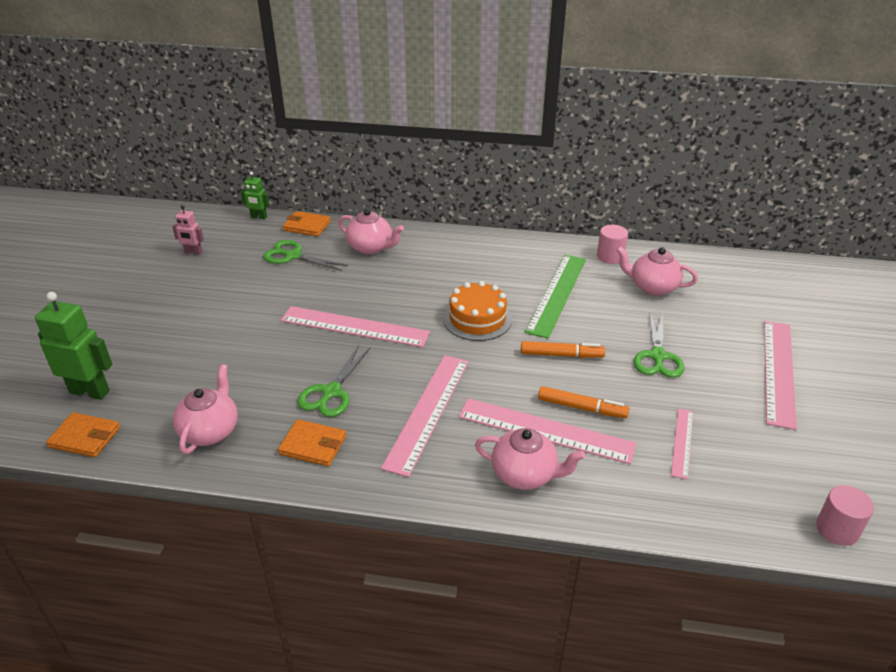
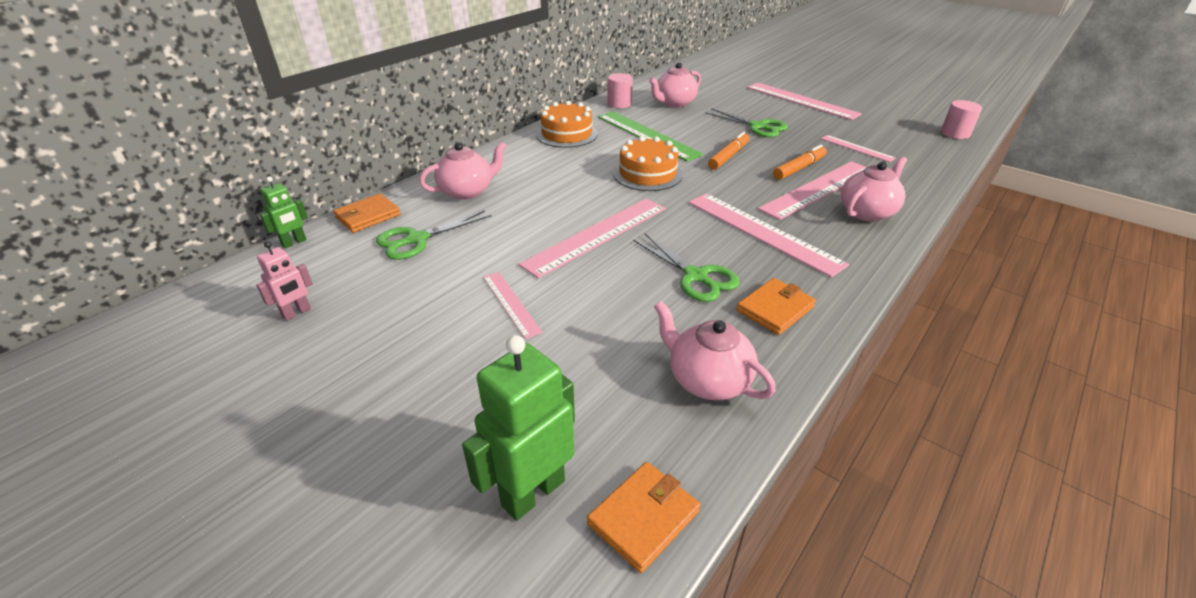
camera: 60 degrees left, 0 degrees up
none -> pink ruler [483,272,543,339]
none -> orange cake [536,101,598,148]

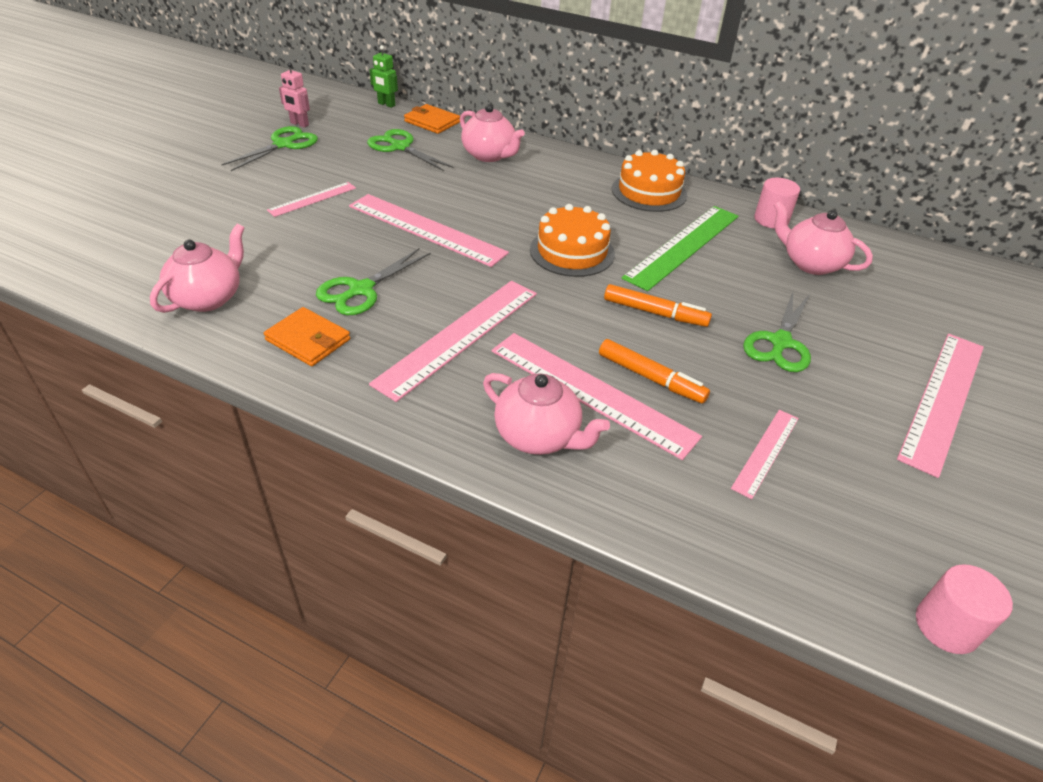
camera: 75 degrees right, 5 degrees up
green robot [462,335,575,521] -> none
orange wallet [587,462,701,573] -> none
none -> green scissors [221,126,318,171]

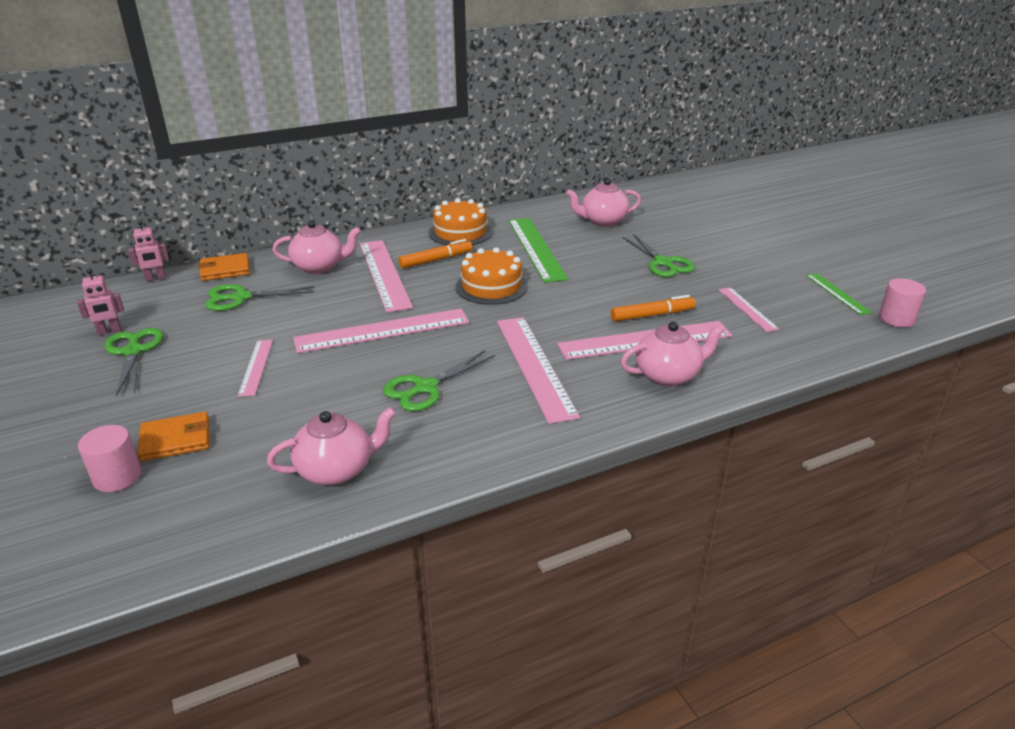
camera: 50 degrees left, 10 degrees down
pink teapot [150,224,244,313] -> pink teapot turned 90 degrees clockwise [267,407,396,485]
orange wallet [264,307,350,366] -> orange wallet moved to [137,412,209,461]
green scissors [316,248,431,315] -> green scissors turned 60 degrees clockwise [383,350,495,411]
green robot [370,45,398,108] -> pink robot [129,220,169,282]
orange marker [604,284,712,327] -> orange marker moved to [398,239,472,269]
pink cylinder [754,178,800,229] -> pink cylinder moved to [78,425,142,492]
pink ruler [897,334,984,478] -> pink ruler moved to [360,240,413,312]
none -> green ruler [806,273,872,315]

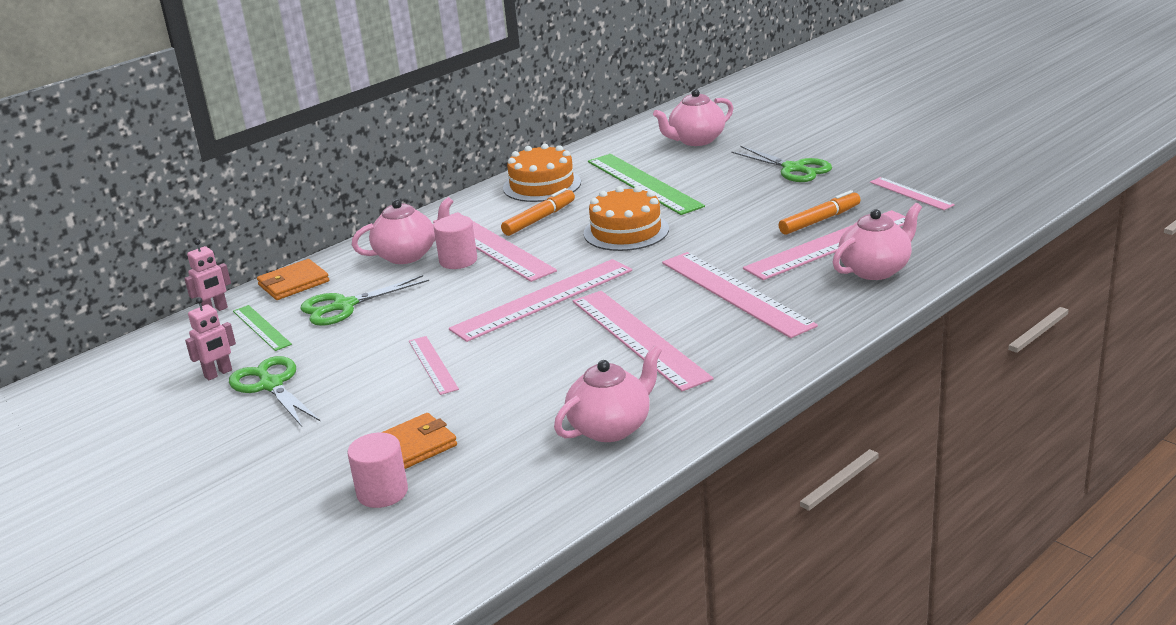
camera: 15 degrees left, 5 degrees down
green scissors [383,350,495,411] -> pink ruler [573,291,713,391]
green ruler [806,273,872,315] -> green ruler moved to [233,305,292,351]
pink cylinder [879,278,926,327] -> pink cylinder moved to [434,215,477,269]

